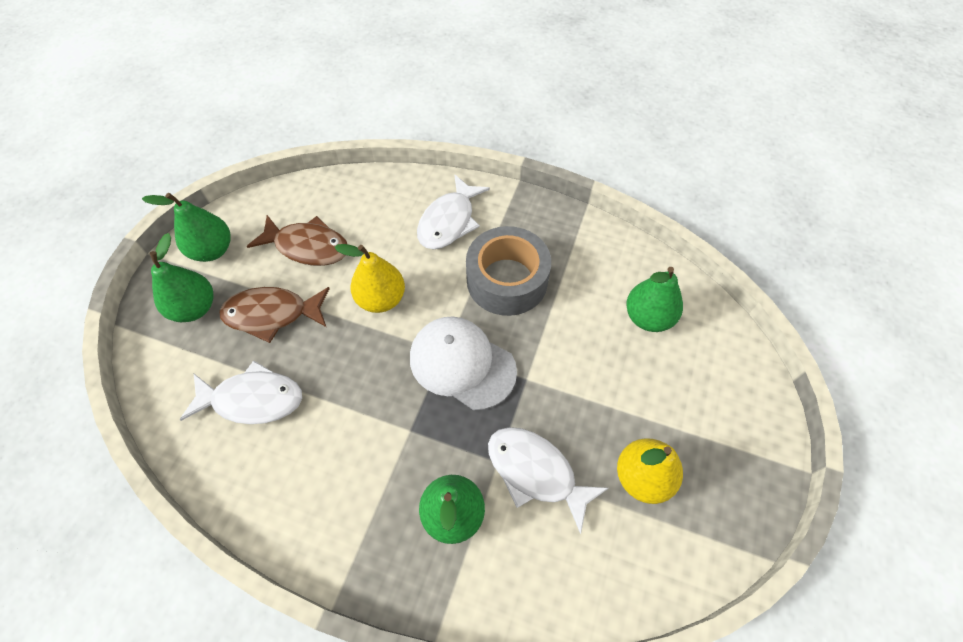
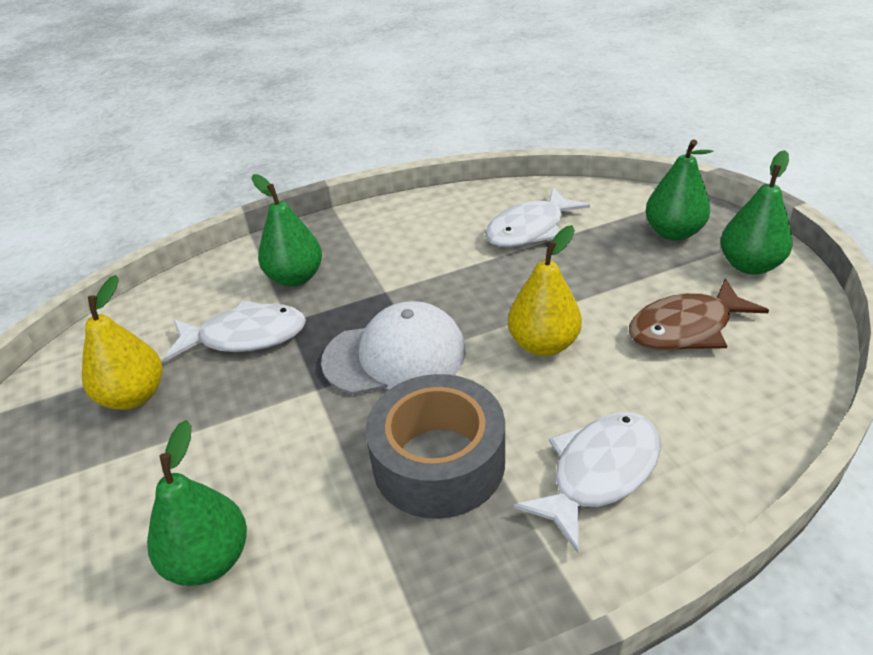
camera: 140 degrees right, 20 degrees down
brown fish [219,287,330,343] -> none
white fish [417,174,490,249] -> white fish turned 60 degrees clockwise [513,413,661,553]

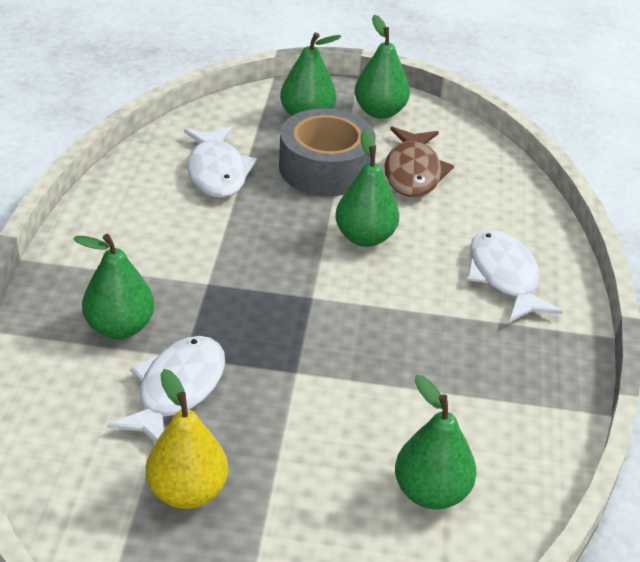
camera: 65 degrees left, 0 degrees up
white cap [321,301,466,395] -> none
grey tape [366,374,505,519] -> grey tape moved to [279,108,376,196]
yellow pear [508,225,582,356] -> green pear [335,129,399,247]

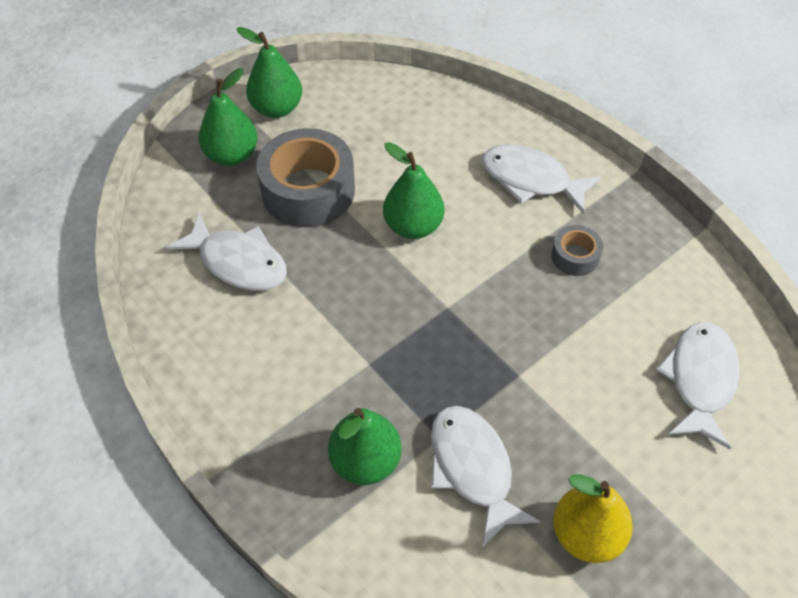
camera: 45 degrees left, 15 degrees up
brown fish [384,127,454,197] -> none
green pear [395,375,476,509] -> white fish [656,322,740,449]
none -> grey tape [551,225,603,276]

